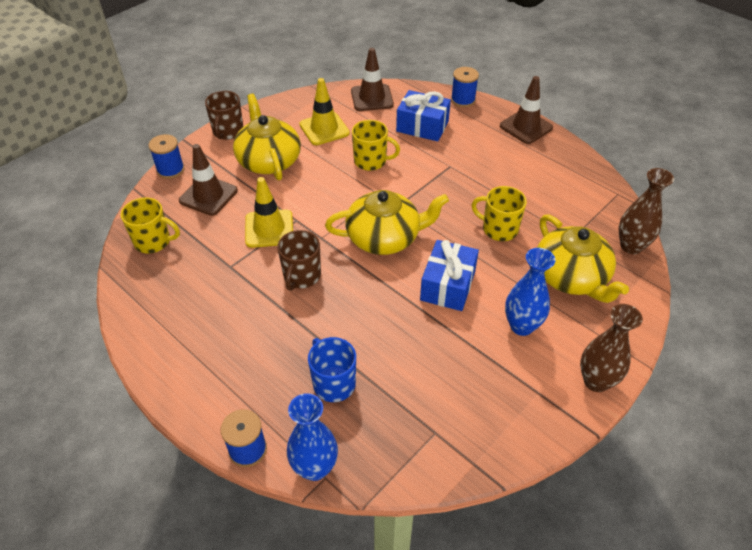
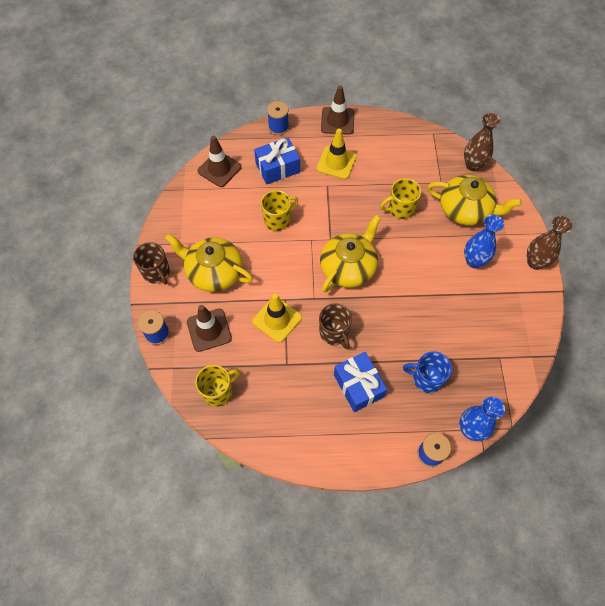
camera: 45 degrees left, 15 degrees up
yellow traffic cone [299,78,350,145] -> yellow traffic cone moved to [317,129,357,179]
blue gift [420,240,479,311] -> blue gift moved to [334,352,387,412]

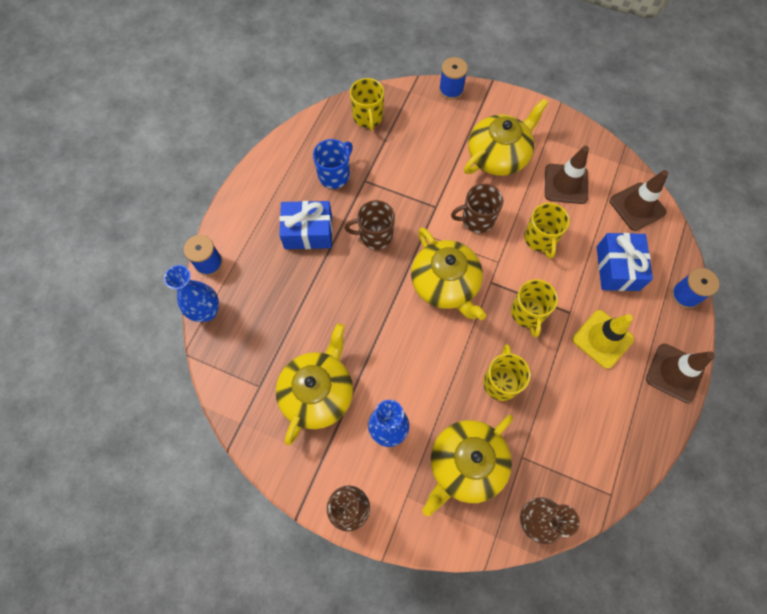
camera: 115 degrees right, 5 degrees up
brown mug [133,242,170,285] -> brown mug moved to [451,184,503,233]
brown traffic cone [187,305,232,352] -> brown traffic cone moved to [545,146,589,204]
yellow traffic cone [252,294,302,343] -> none
blue mug [403,351,452,393] -> blue mug moved to [313,139,353,189]
none -> yellow teapot [276,323,353,446]
none -> yellow mug [511,279,558,337]

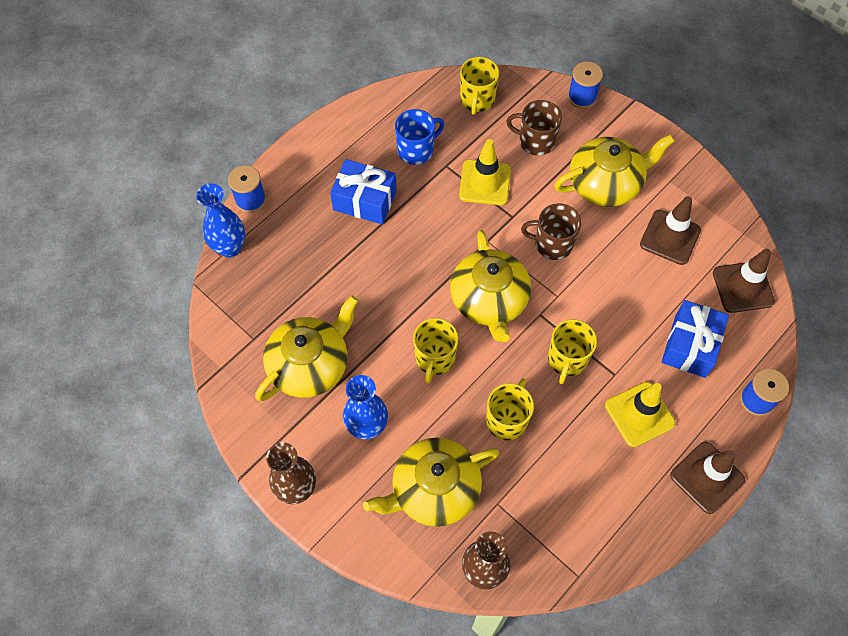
camera: 20 degrees right, 5 degrees down
brown mug [345,200,395,250] -> brown mug moved to [506,100,562,156]
yellow mug [524,203,570,259] -> yellow mug moved to [413,318,458,384]
none -> yellow traffic cone [459,139,511,205]

